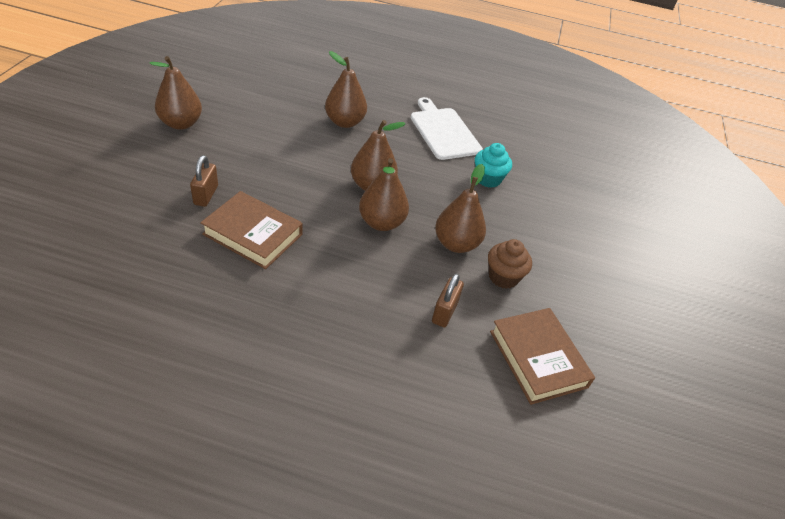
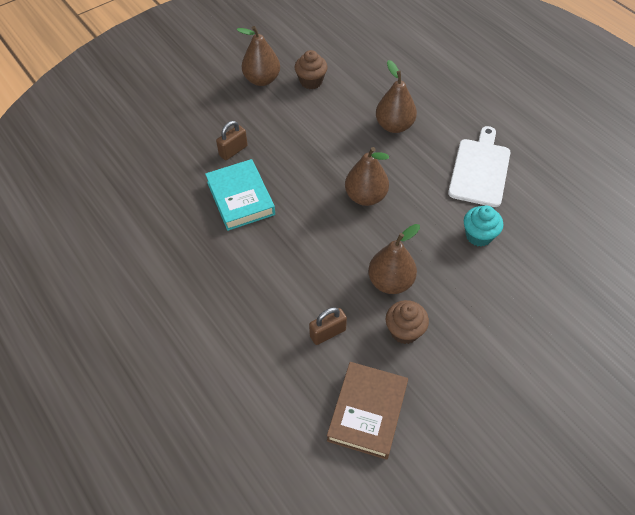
camera: 45 degrees right, 10 degrees up
brown book [200,191,302,269] -> turquoise book [205,159,275,231]
brown pear [359,158,409,231] -> none
none -> brown cupcake [295,50,328,89]

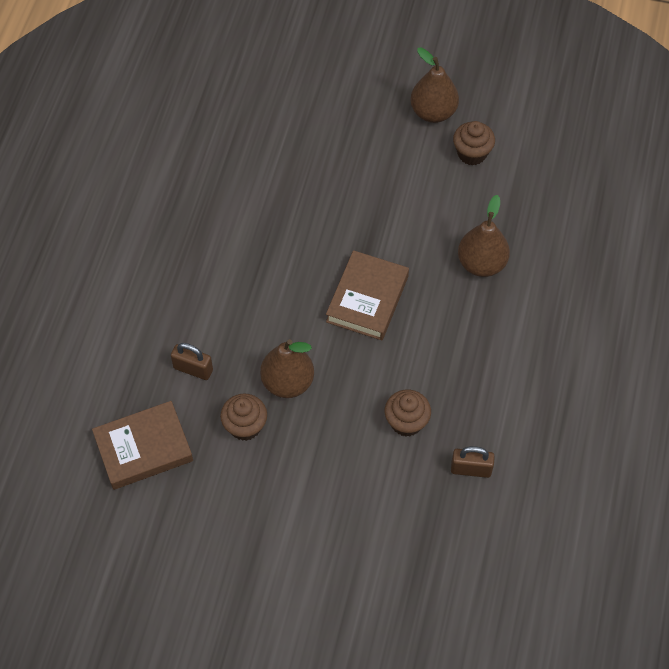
camera: 50 degrees right, 5 degrees up
turquoise book [205,159,275,231] -> none
brown padlock [216,121,248,160] -> brown padlock moved to [451,446,495,478]
brown pear [345,147,389,206] -> brown book [326,250,409,340]
white cutting board [448,126,510,207] -> none
turquoise cupcake [464,205,503,247] -> brown cupcake [385,390,431,437]

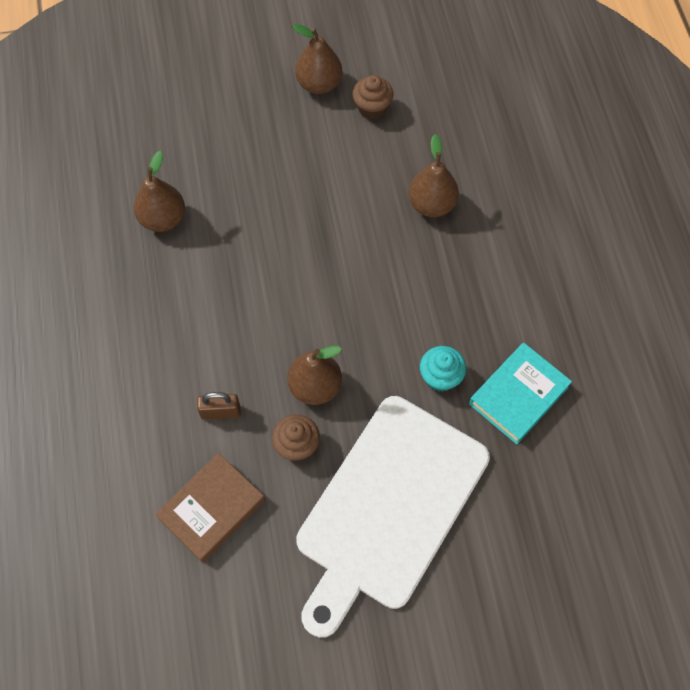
camera: 25 degrees left, 5 degrees up
brown book [326,250,409,340] -> none
brown cupcake [385,390,431,437] -> turquoise cupcake [420,346,466,392]
brown padlock [451,446,495,478] -> turquoise book [469,343,572,444]
none -> brown pear [133,151,185,232]
none -> white cutting board [296,396,490,638]

